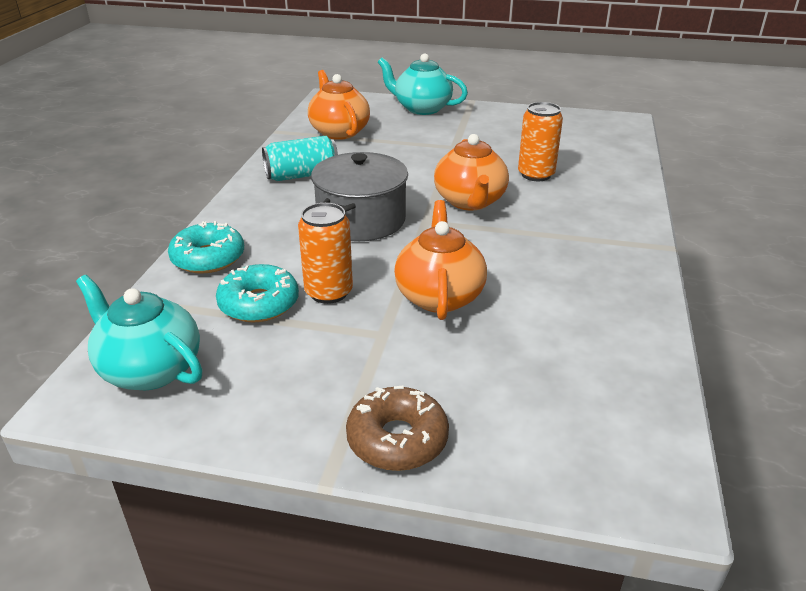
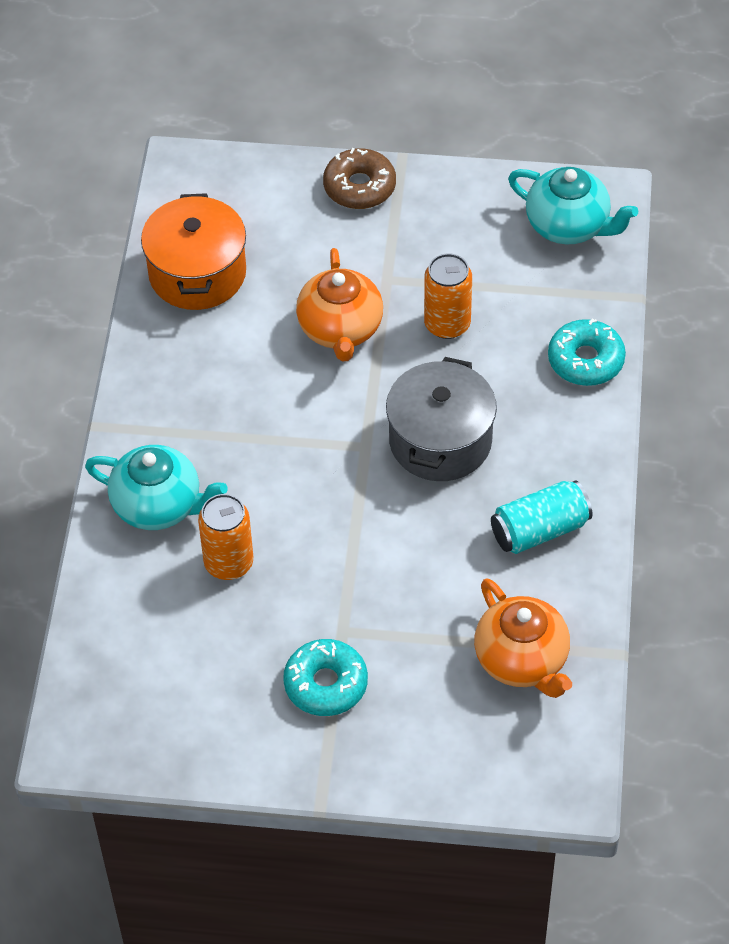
camera: 175 degrees right, 20 degrees up
turquoise donut [216,264,299,322] -> turquoise donut moved to [283,639,368,716]
turquoise teapot [378,53,468,115] -> turquoise teapot moved to [85,445,228,530]
orange teapot [434,134,509,210] -> none
none -> orange pot [141,193,246,310]

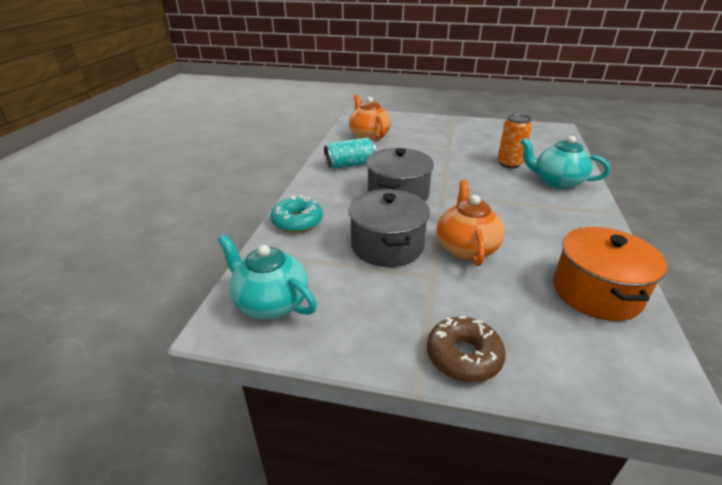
camera: 175 degrees left, 20 degrees down
turquoise donut [283,639,368,716] -> none
orange can [424,254,472,339] -> grey pot [348,189,430,267]

